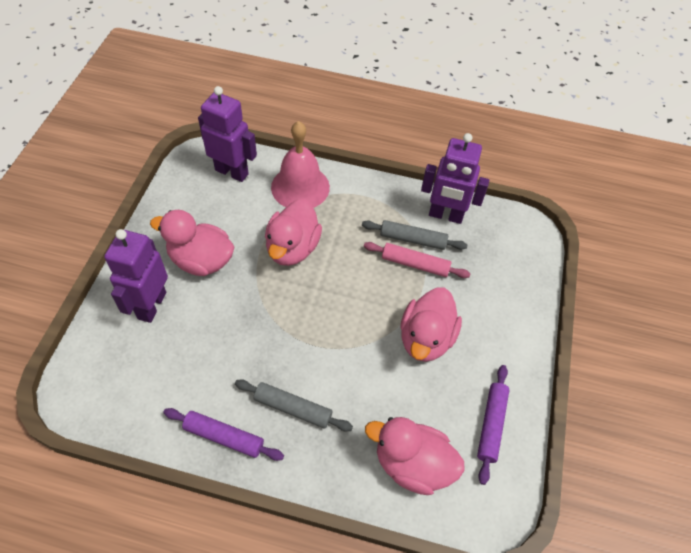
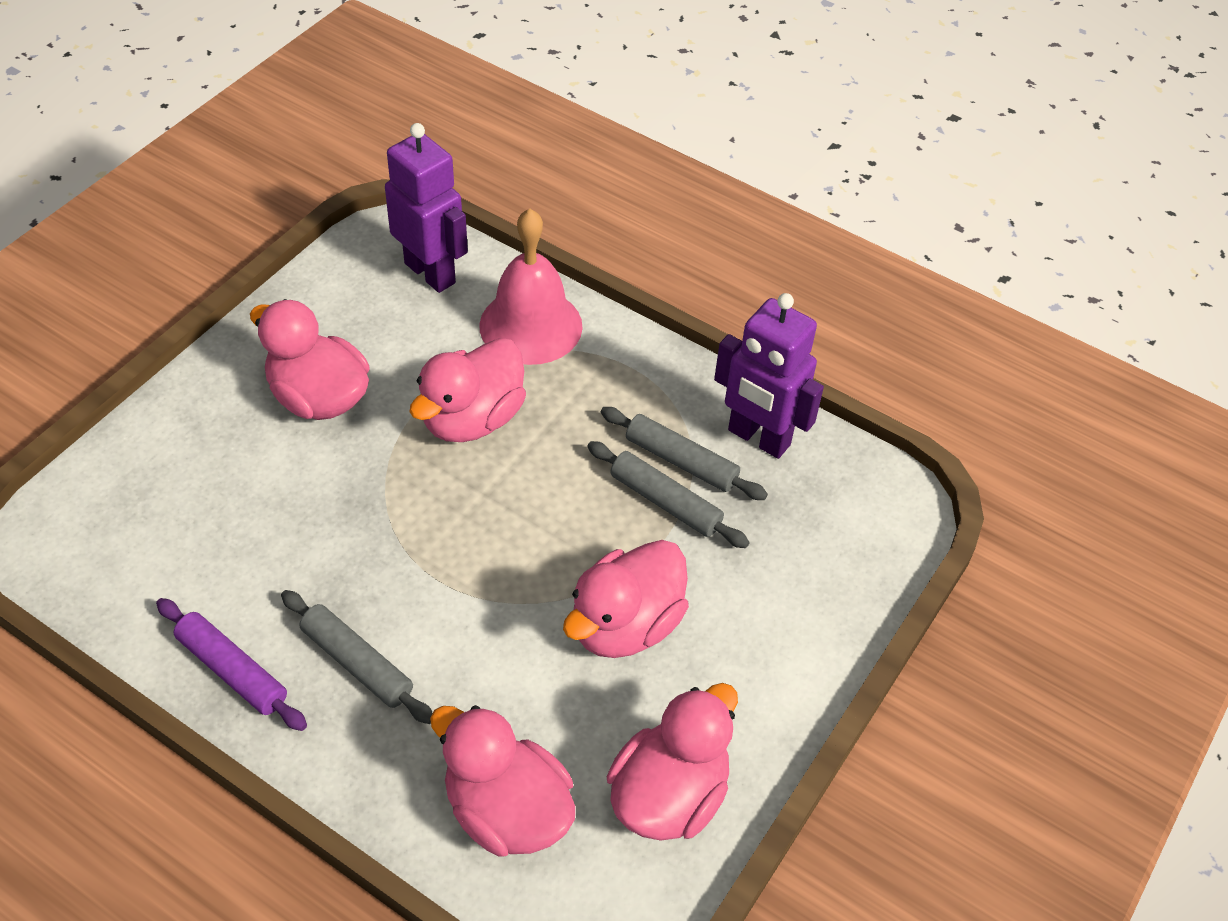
camera: 20 degrees right, 5 degrees down
purple robot [104,229,168,323] -> none
pink rolling pin [364,242,471,278] -> grey rolling pin [587,441,750,548]
purple rolling pin [477,365,509,485] -> pink duck [607,683,738,841]

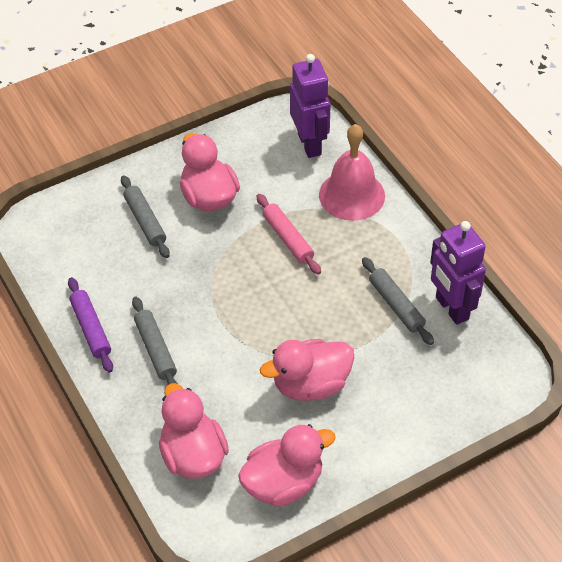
camera: 30 degrees right, 0 degrees up
pink duck [410,338,526,442] -> pink rolling pin [257,194,321,275]
grey rolling pin [587,441,750,548] -> grey rolling pin moved to [121,176,170,258]

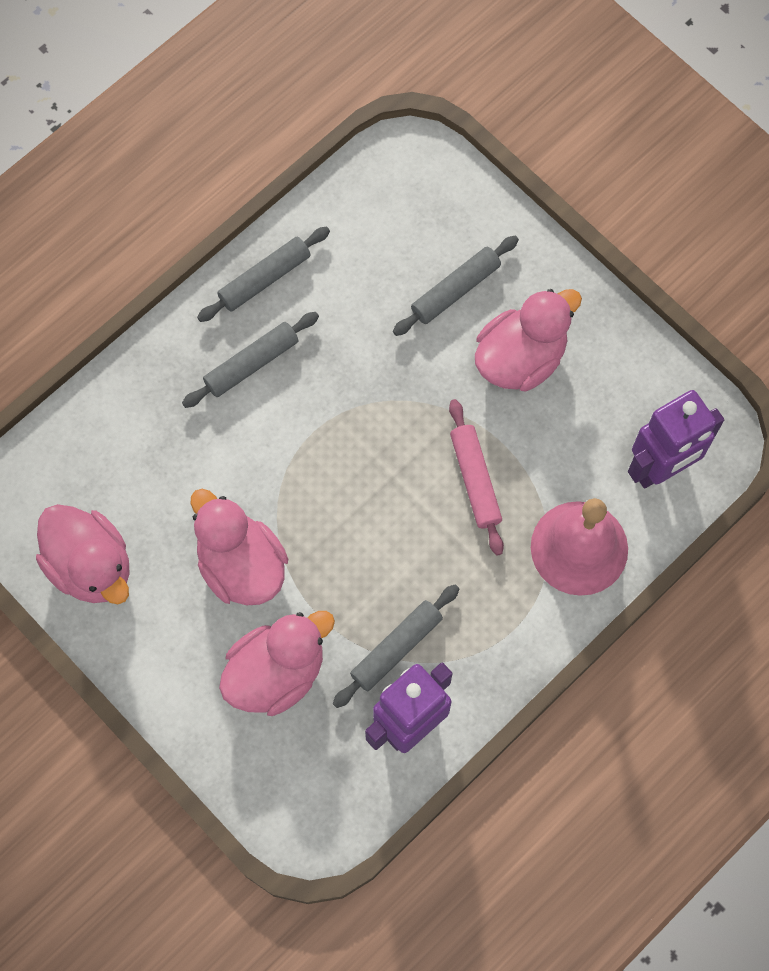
camera: 75 degrees right, 20 degrees up
purple rolling pin [68,277,113,373] -> grey rolling pin [197,227,330,322]
pink duck [159,383,229,478] -> pink duck moved to [219,611,335,716]
pink rolling pin [257,194,321,275] -> pink rolling pin turned 60 degrees counterclockwise [449,399,504,555]

